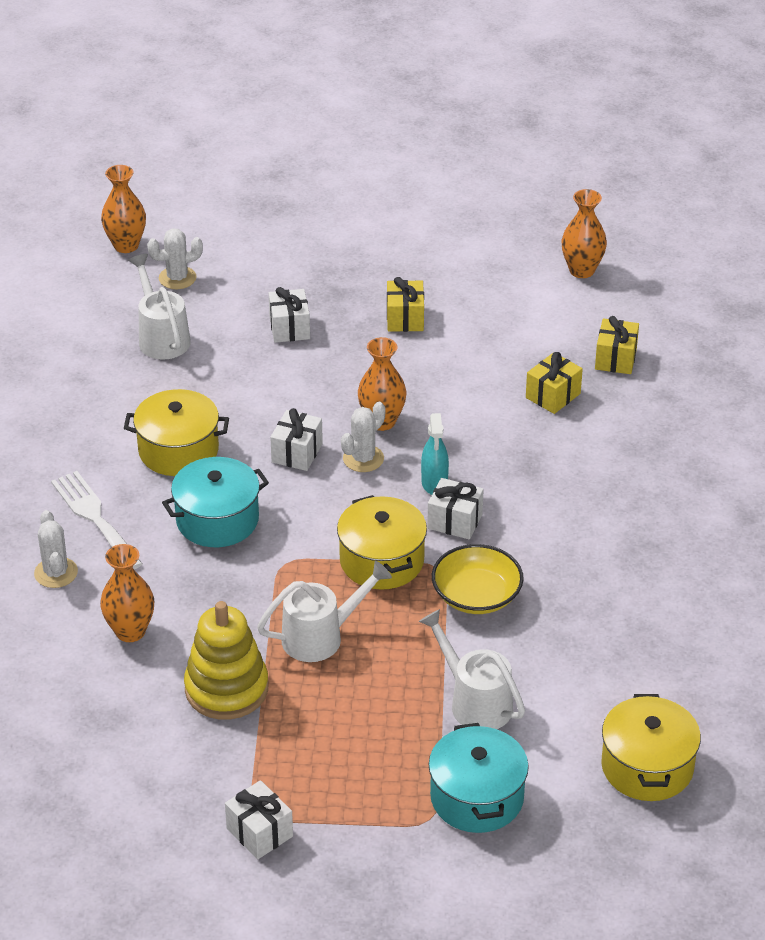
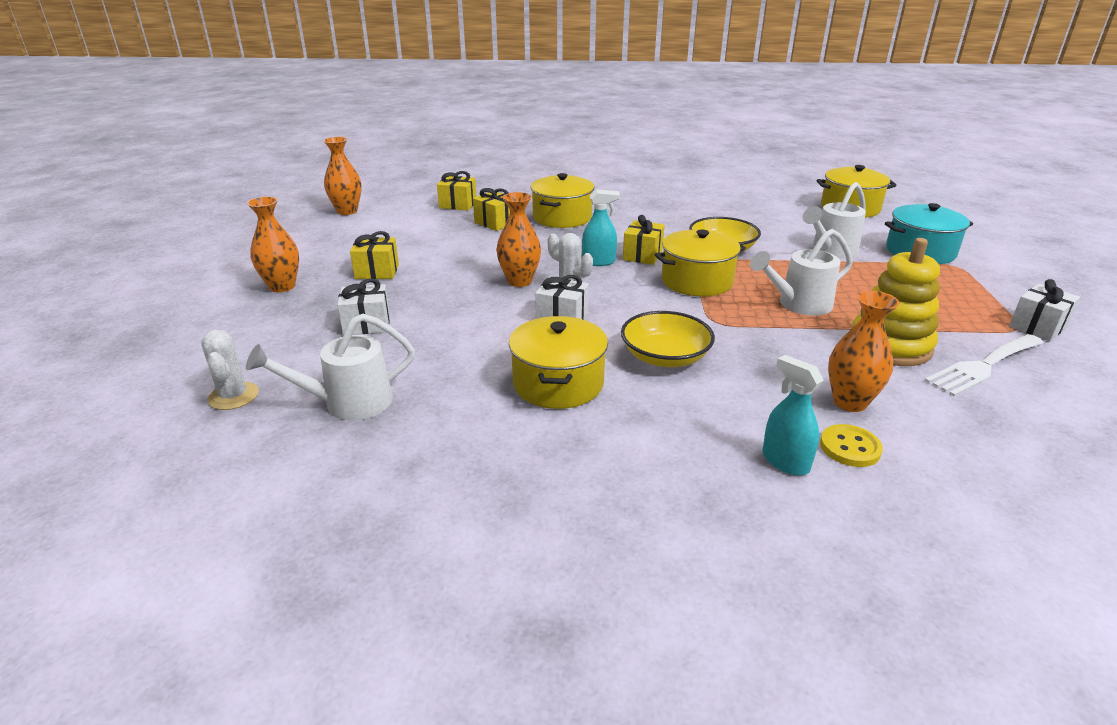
camera: 90 degrees left, 10 degrees down
white cactus [34,510,78,588] -> turquoise spray bottle [762,355,824,476]
white fork [51,471,142,569] -> white fork moved to [924,334,1044,397]
orange vase [101,165,146,253] -> orange vase moved to [247,196,299,292]
turquoise pot [162,457,269,547] -> yellow bowl [621,311,715,367]
white watering can [257,561,392,662] -> white watering can turned 90 degrees counterclockwise [750,229,853,316]
white gift [427,478,484,540] -> yellow gift [623,215,665,265]
none -> yellow pot [531,173,594,228]
none -> yellow button [820,424,883,467]

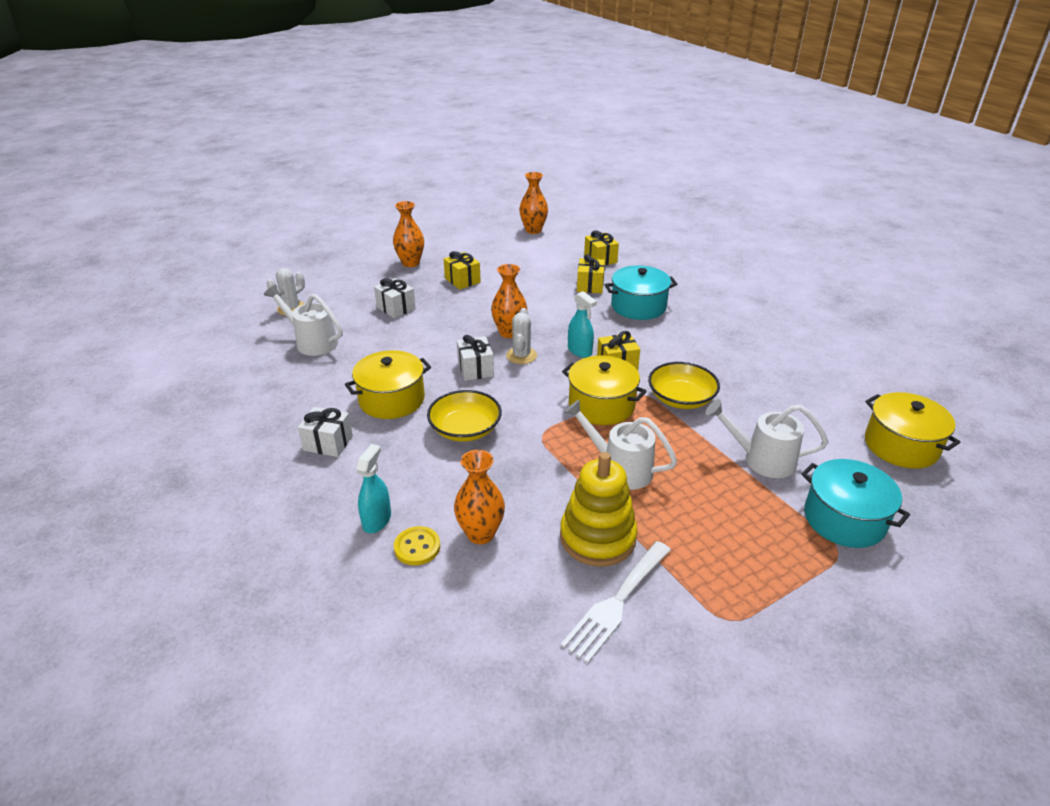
camera: 55 degrees right, 5 degrees up
yellow pot [531,173,594,228] -> turquoise pot [605,266,677,320]
white fork [924,334,1044,397] -> white fork turned 75 degrees counterclockwise [561,541,671,664]
white gift [1009,279,1080,341] -> white gift moved to [298,407,353,457]

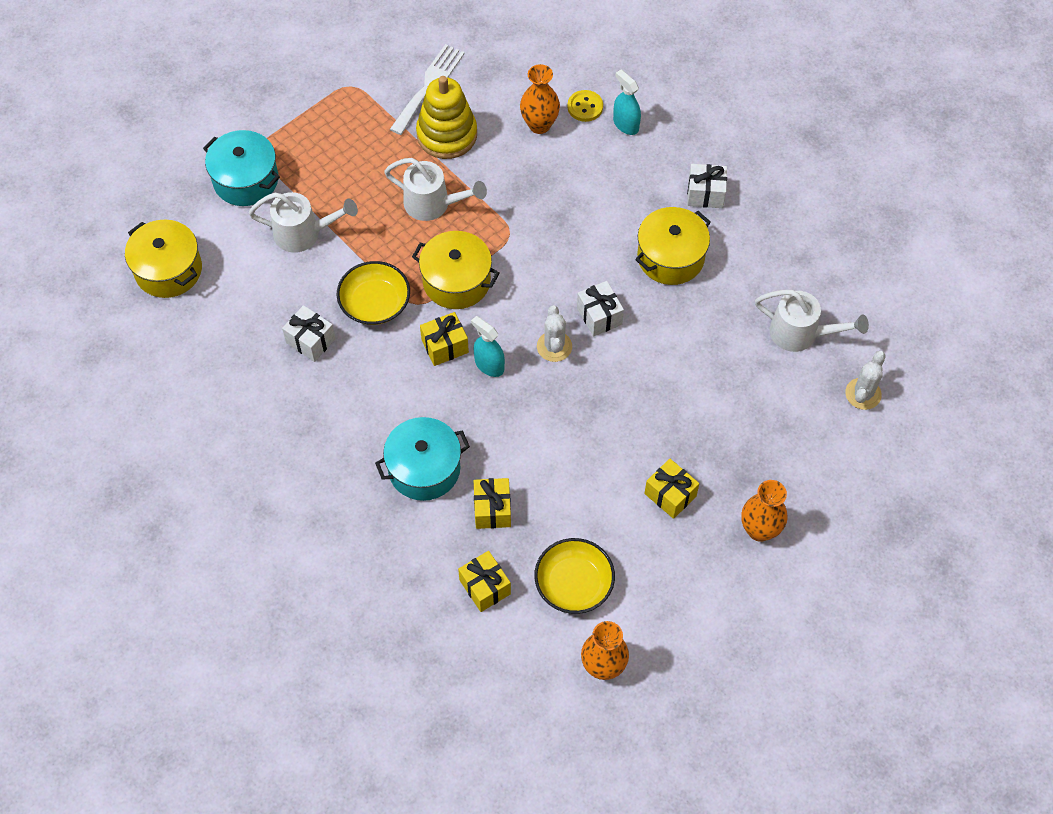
camera: 170 degrees right, 25 degrees up
turquoise spray bottle [356,444,391,533] -> turquoise spray bottle turned 135 degrees clockwise [613,69,641,135]
white gift [374,278,416,319] -> white gift moved to [282,305,336,362]
yellow bowl [427,390,502,442] -> yellow bowl moved to [534,538,615,614]
orange vase [491,264,527,338] -> none

